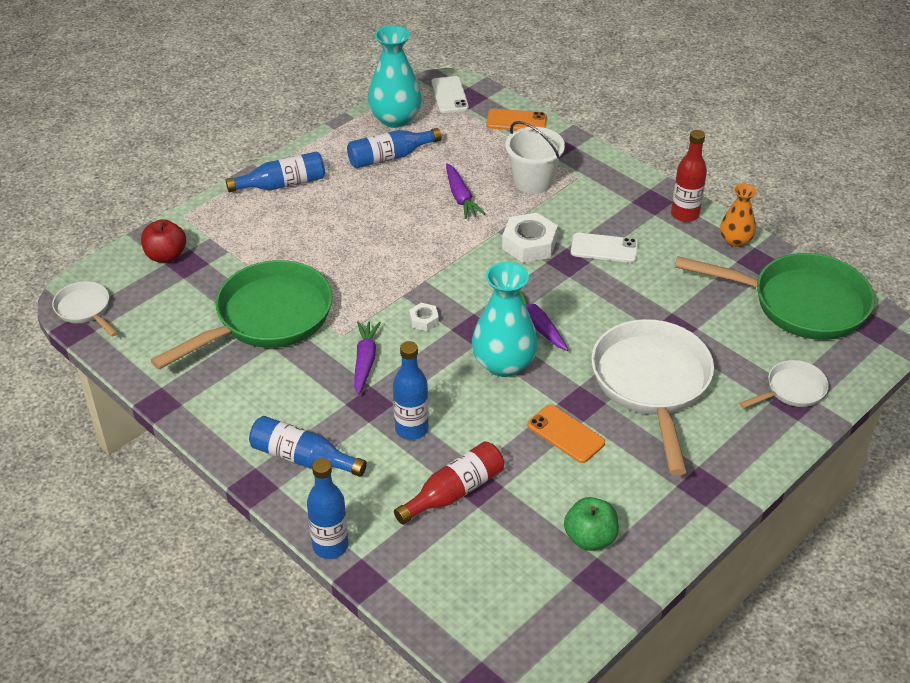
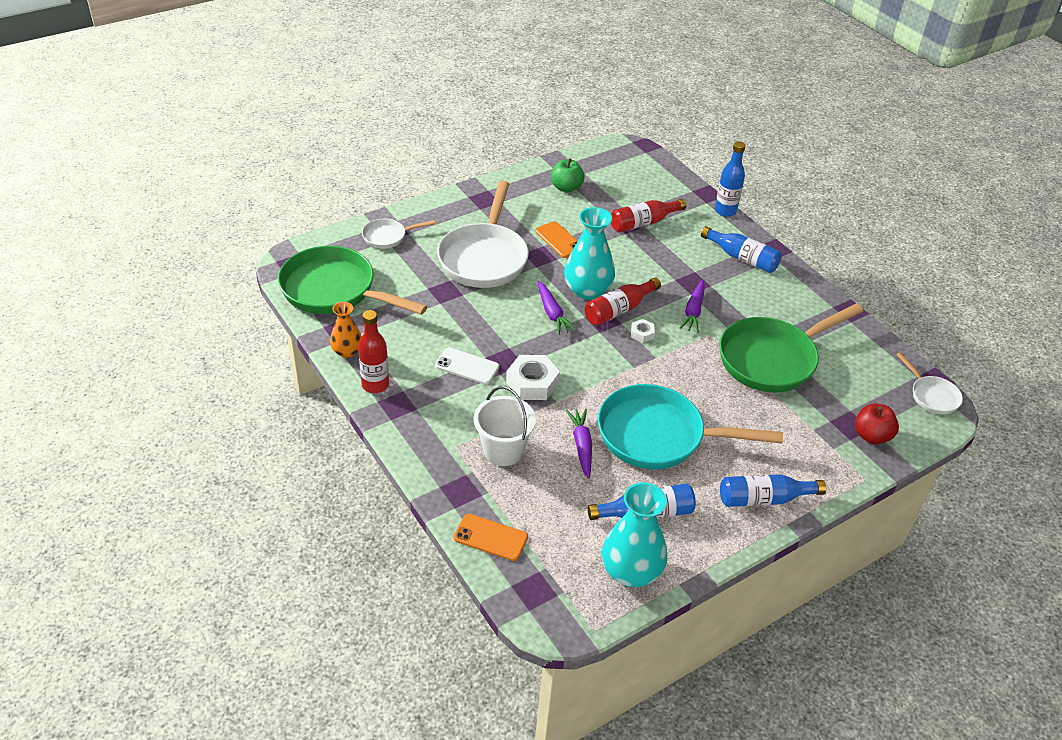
camera: 170 degrees left, 0 degrees up
blue bottle [393,341,428,440] -> none
white phone [431,76,469,113] -> none
none -> red bottle [585,278,661,326]
none -> turquoise pan [598,384,783,469]

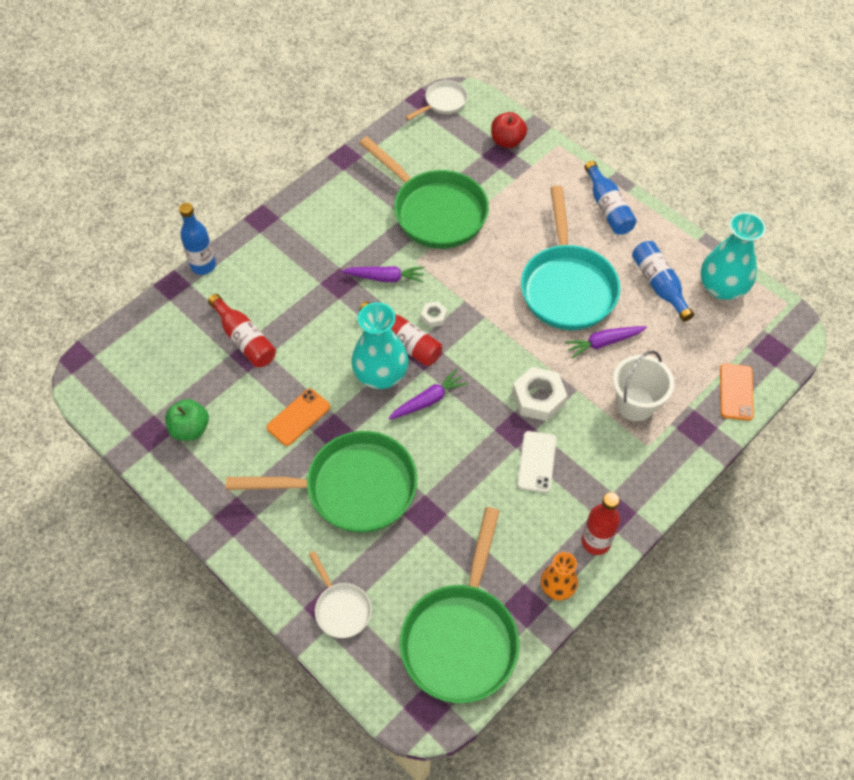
camera: 100 degrees left, 15 degrees up
white pan [437,181,529,288] -> green pan [226,431,418,533]
blue bottle [701,226,782,273] -> none

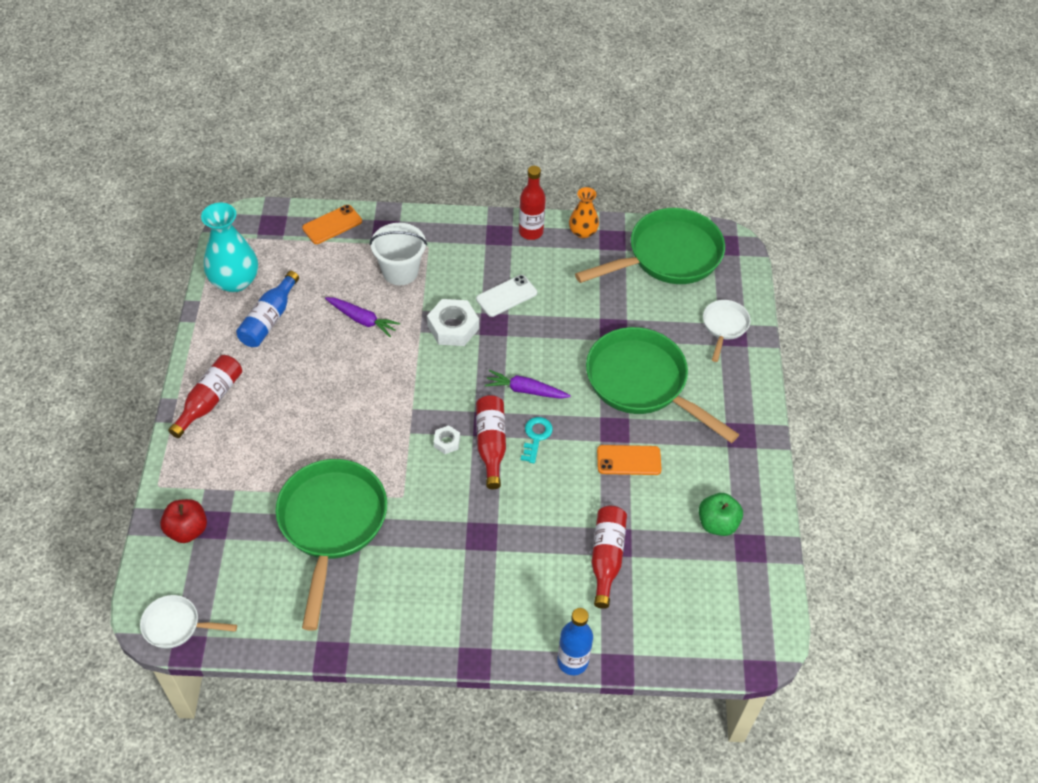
camera: 135 degrees left, 5 degrees down
purple carrot [342,266,425,283] -> none
turquoise vase [351,302,408,389] -> turquoise key [521,417,553,463]
turquoise pan [521,186,620,330] -> none
blue bottle [584,161,637,235] -> red bottle [168,355,242,438]

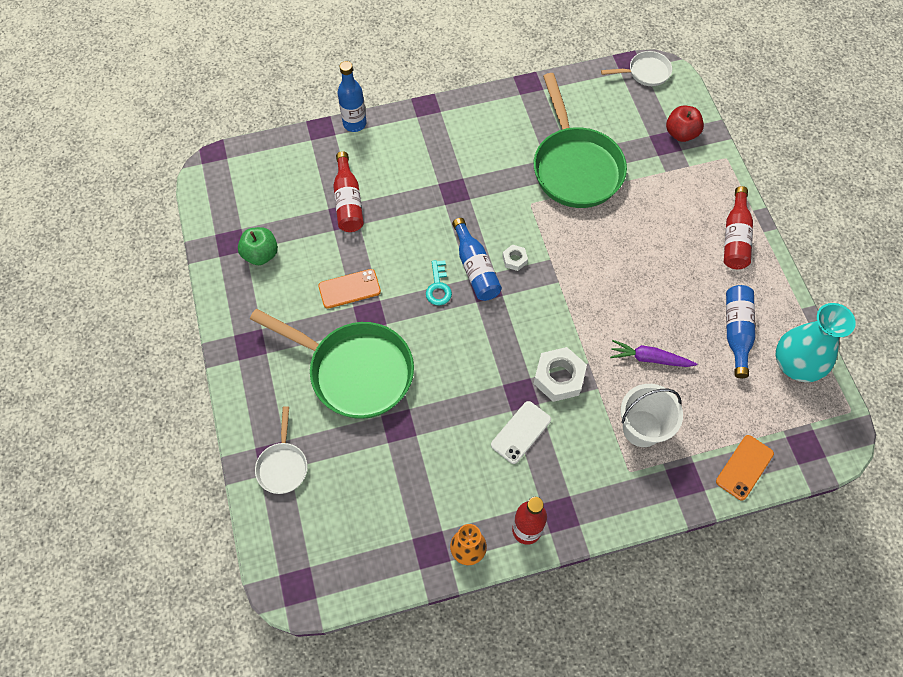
camera: 165 degrees right, 10 degrees up
red bottle [476,395,506,489] -> blue bottle [452,218,502,301]
purple carrot [485,370,571,399] -> none
green pan [575,208,725,284] -> none

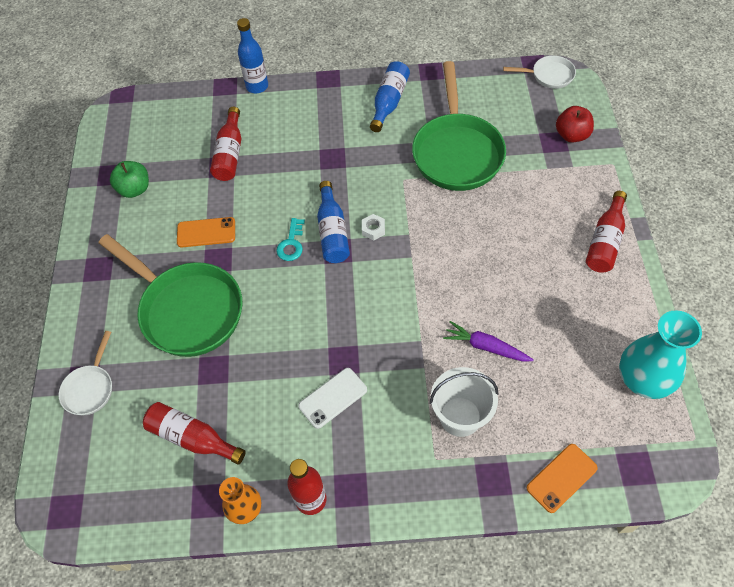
camera: 15 degrees right, 5 degrees down
white nut [534,347,587,402] -> none
blue bottle [726,285,755,378] -> blue bottle moved to [370,61,410,132]
none -> red bottle [143,402,246,465]

